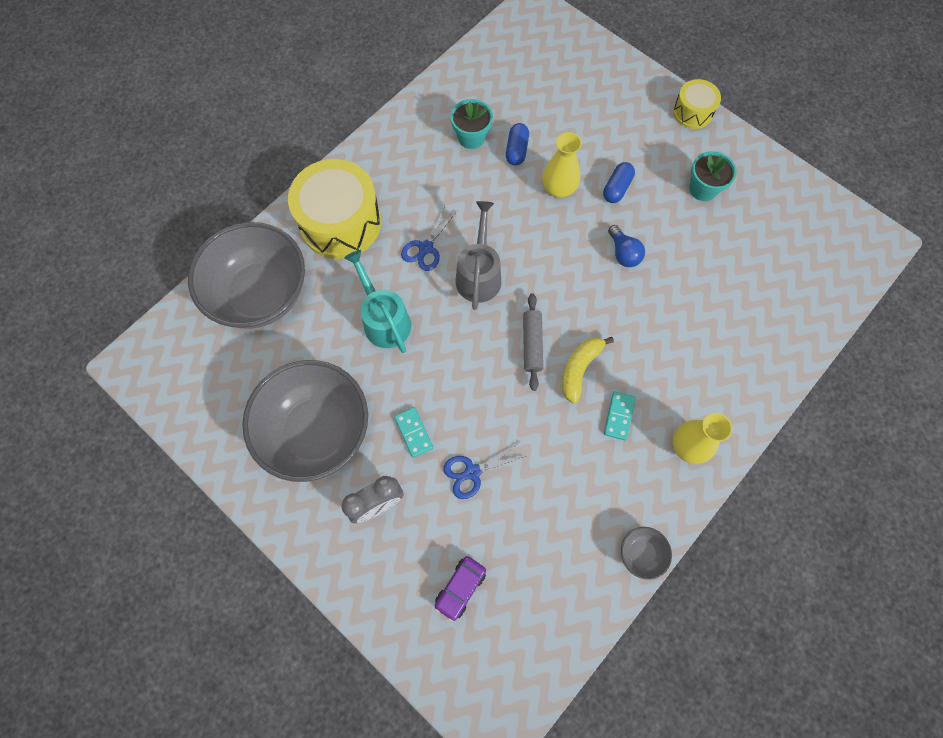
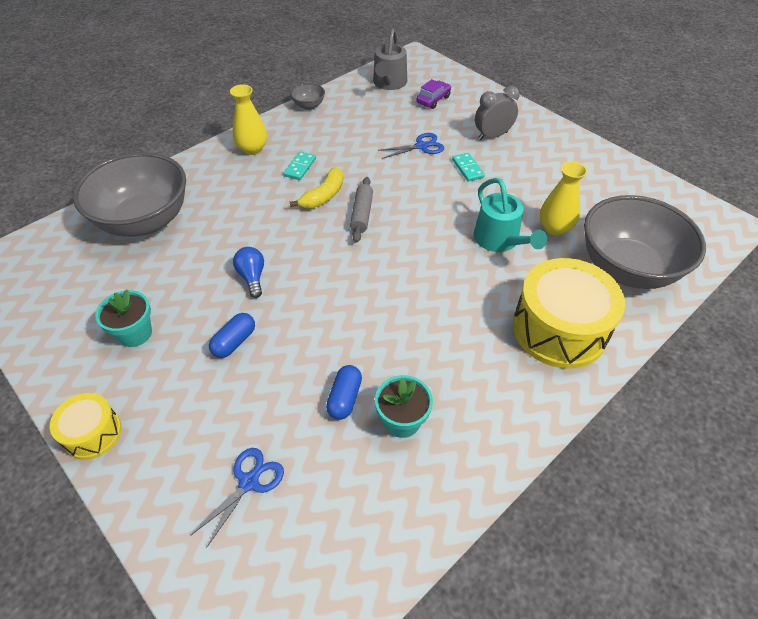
camera: 175 degrees left, 20 degrees down
grey bowl [242,360,368,482] -> grey bowl moved to [73,152,186,237]
blue scissors [401,206,457,271] -> blue scissors moved to [191,448,284,548]
grey watering can [456,201,501,310] -> grey watering can moved to [373,28,407,90]
yellow vase [542,132,582,198] -> yellow vase moved to [540,161,587,236]

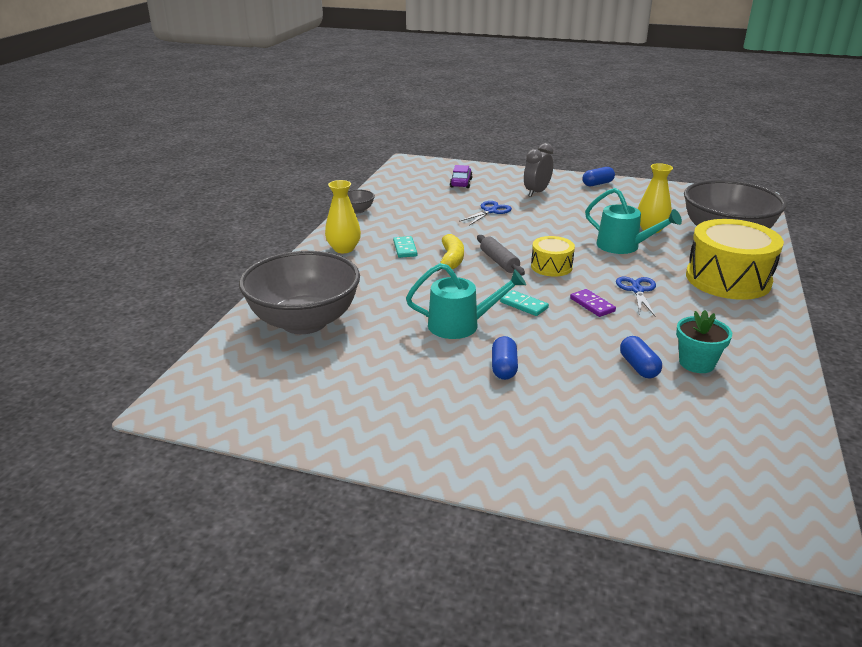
camera: 30 degrees left, 20 degrees down
yellow drum [50,393,122,460] -> yellow drum moved to [531,236,575,277]
turquoise flower pot [95,289,152,347] -> none
blue scissors [191,448,284,548] -> blue scissors moved to [616,277,656,316]
blue light bulb [233,247,264,298] -> turquoise watering can [406,263,526,339]
grey watering can [373,28,407,90] -> none
turquoise domino [452,153,485,182] -> turquoise domino moved to [500,290,549,316]
none -> purple domino [570,289,616,317]
none -> blue capsule [582,167,615,186]

